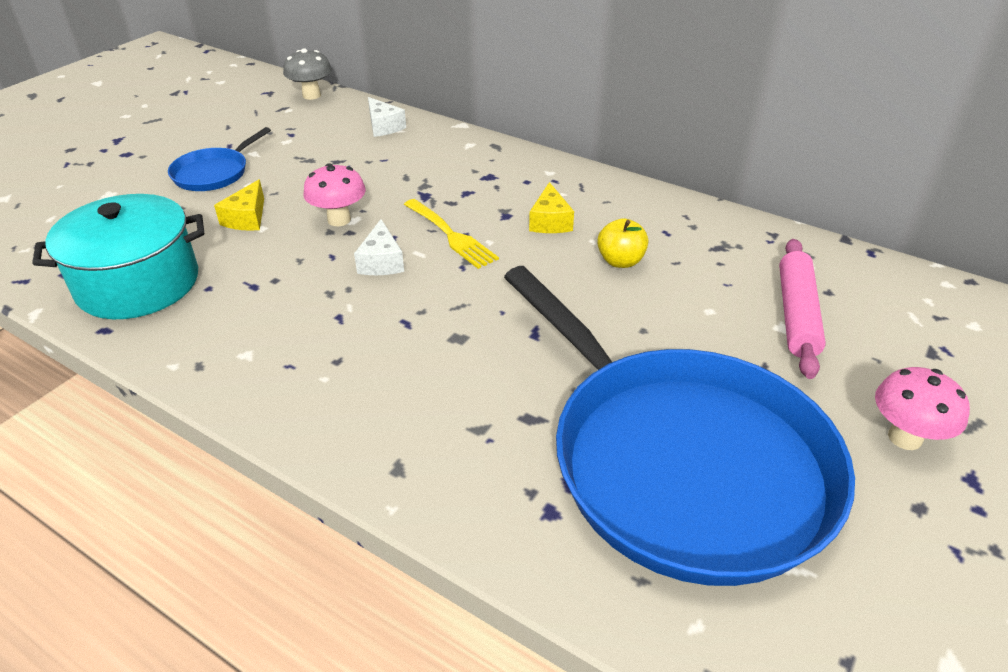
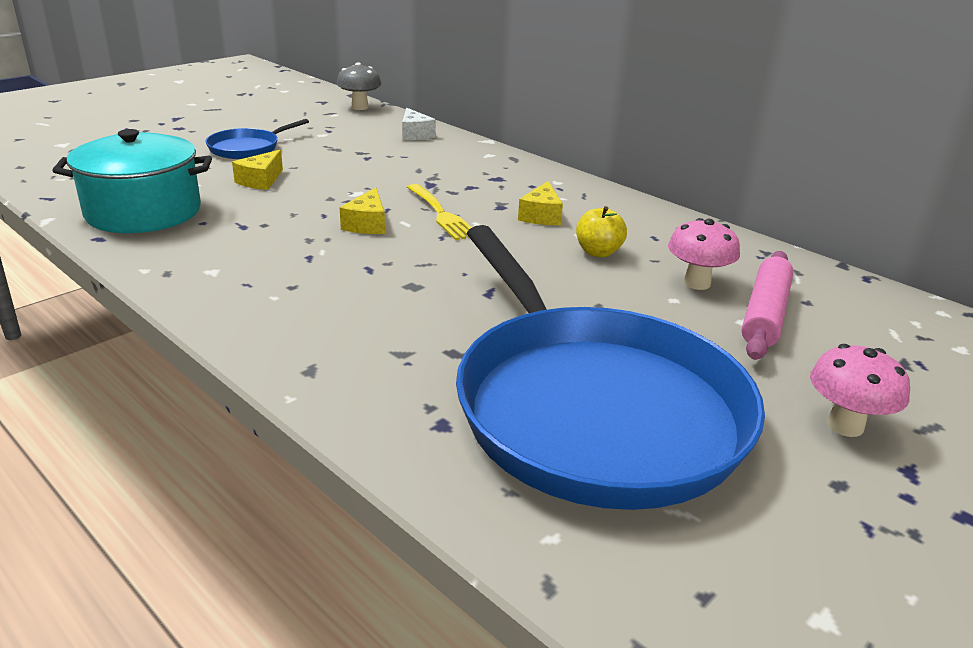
camera: 10 degrees right, 10 degrees down
pink mushroom [303,163,366,226] -> pink mushroom moved to [668,218,740,290]
white cheese [354,219,404,275] -> yellow cheese [340,188,385,234]

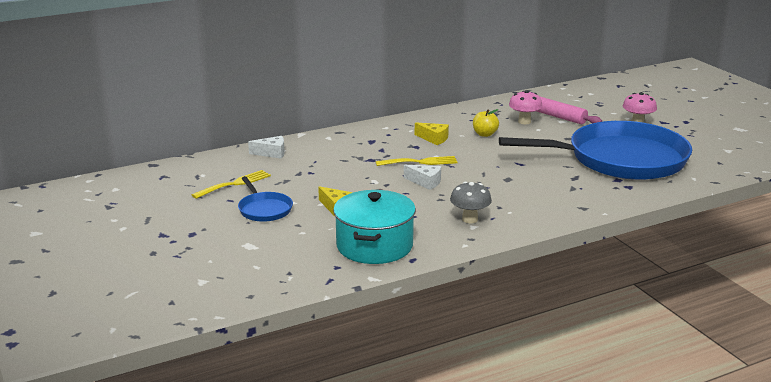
camera: 70 degrees left, 5 degrees down
grey mushroom [337,62,381,110] -> grey mushroom moved to [450,182,492,223]
yellow cheese [340,188,385,234] -> white cheese [404,165,441,190]
none -> yellow fork [192,170,271,199]

